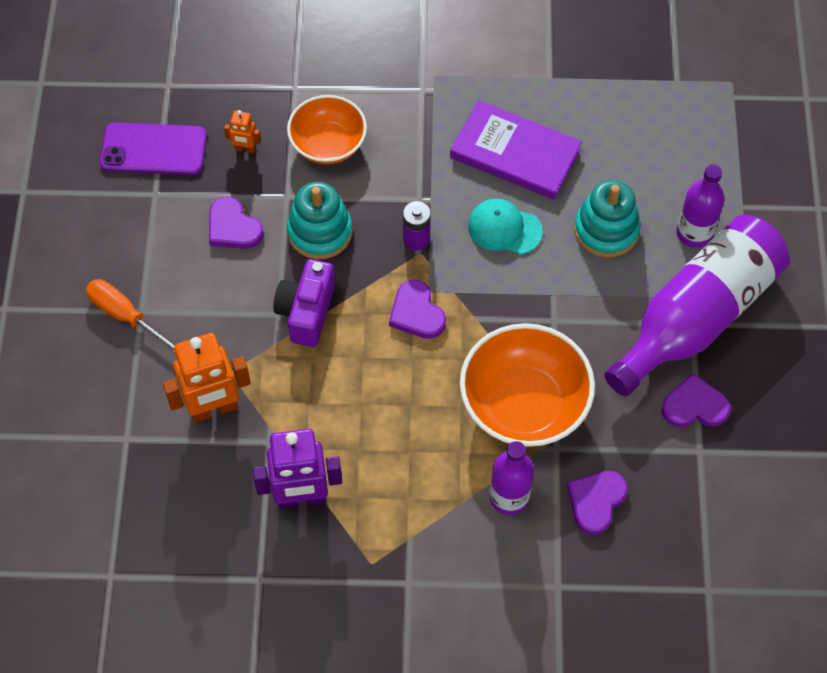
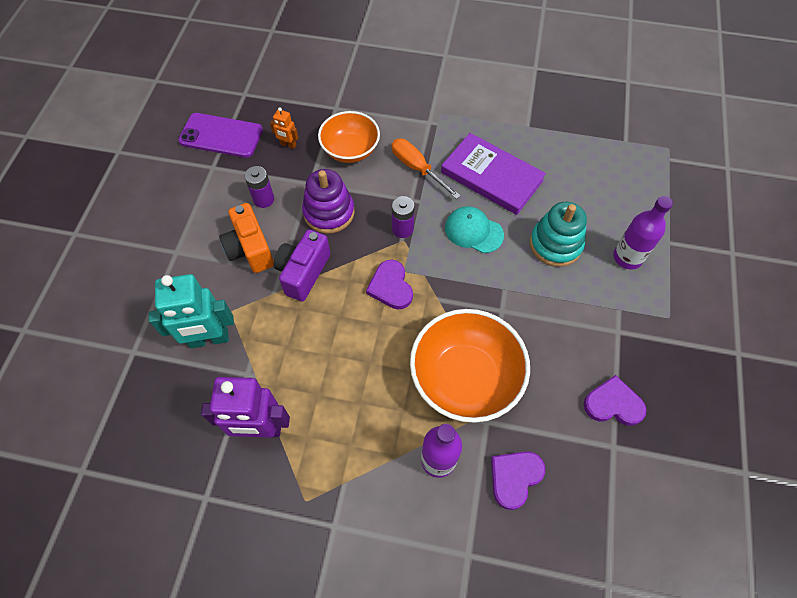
camera: 10 degrees right, 0 degrees up
orange screwdriver [86,279,175,353] -> orange screwdriver moved to [392,139,460,199]
orange robot [163,333,251,423] -> turquoise robot [149,274,234,348]
purple heart [209,196,263,249] -> purple battery [244,166,274,208]
turquoise stacking toy [287,182,352,259] -> purple stacking toy [302,169,355,234]
purple bottle [604,215,790,396] -> none
none -> orange camera [219,203,274,273]

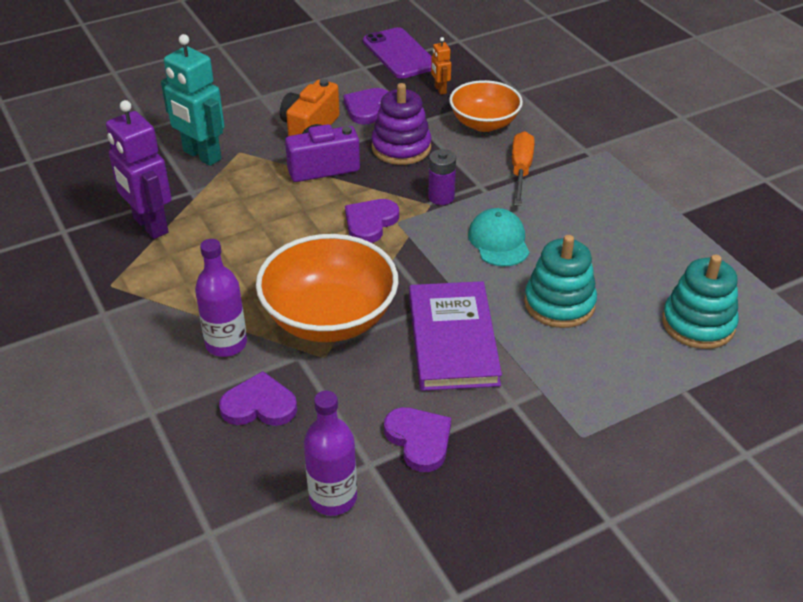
camera: 50 degrees right, 20 degrees down
purple battery [244,166,274,208] -> purple heart [344,88,388,125]
purple book [441,133,546,215] -> purple book moved to [409,281,502,391]
purple bottle [613,196,673,269] -> purple bottle moved to [304,391,357,516]
none -> turquoise stacking toy [662,254,739,349]

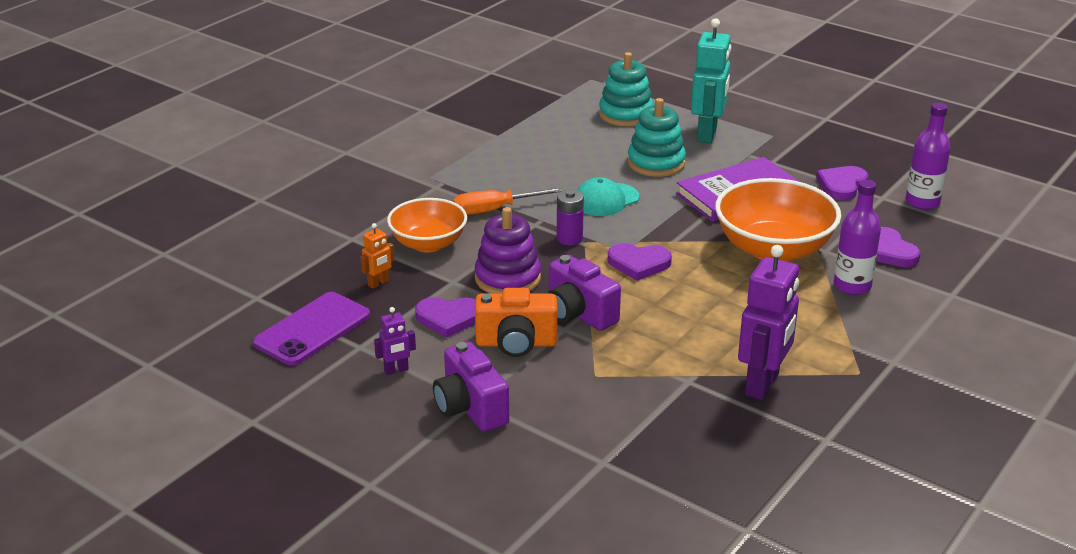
camera: 115 degrees left, 10 degrees down
turquoise robot [161,34,224,166] -> turquoise robot moved to [691,18,731,143]
none -> purple robot [374,307,416,375]
none -> purple camera [433,342,509,432]

